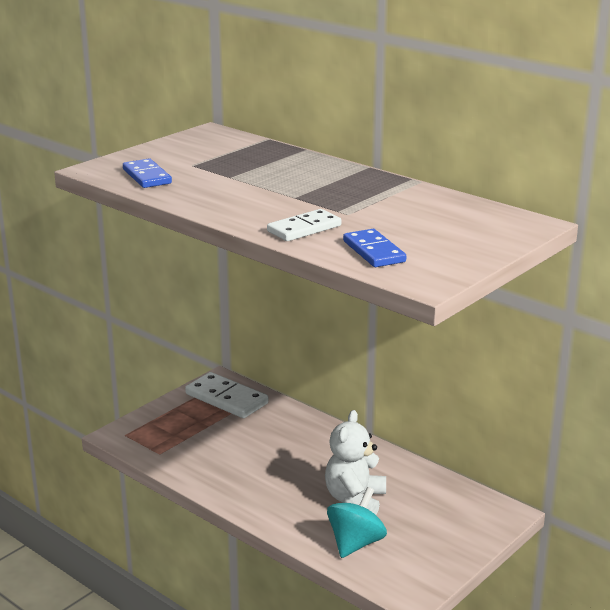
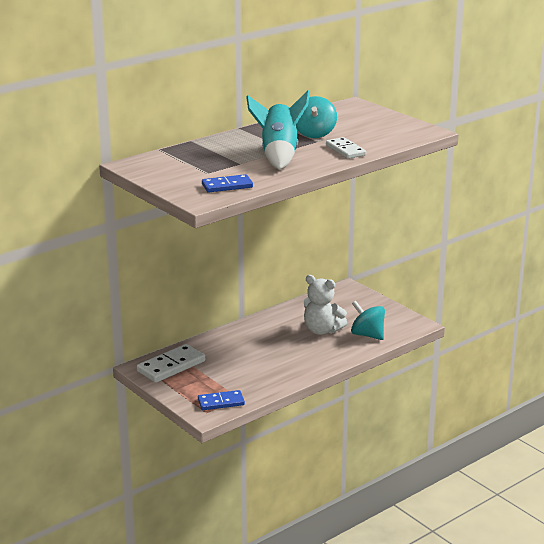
camera: 80 degrees left, 0 degrees up
blue domino [343,229,406,267] -> blue domino moved to [198,390,245,410]
none -> turquoise rocket [246,90,310,170]
none -> turquoise spinning top [296,96,337,138]

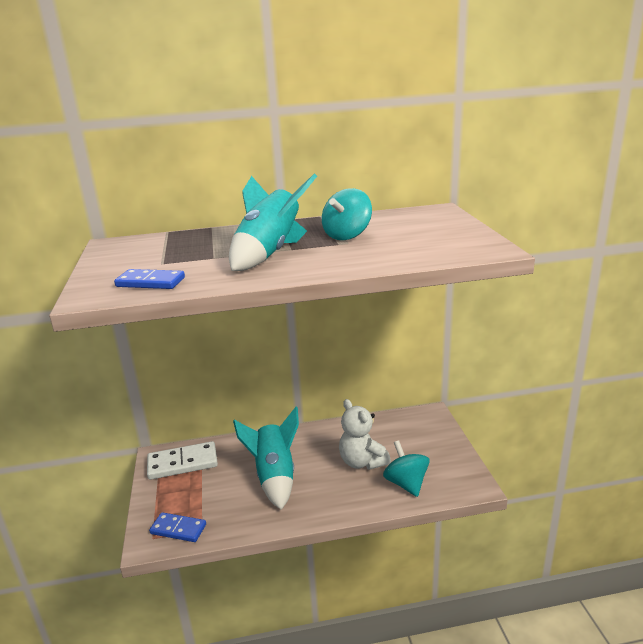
camera: 30 degrees right, 0 degrees up
white domino [326,137,366,159] -> none
none -> turquoise rocket [233,407,299,510]

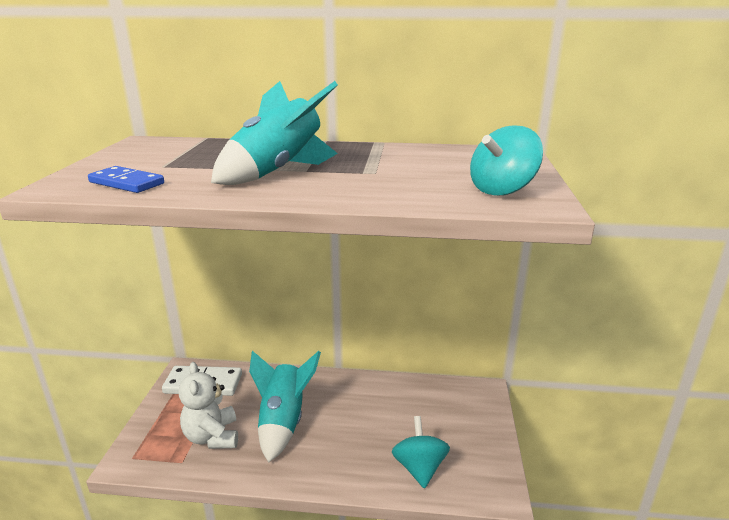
camera: 15 degrees right, 0 degrees up
blue domino [149,512,206,542] -> none
turquoise spinning top [322,188,372,240] -> turquoise spinning top moved to [470,125,543,196]
white teddy bear [339,399,391,470] -> white teddy bear moved to [179,362,238,449]

